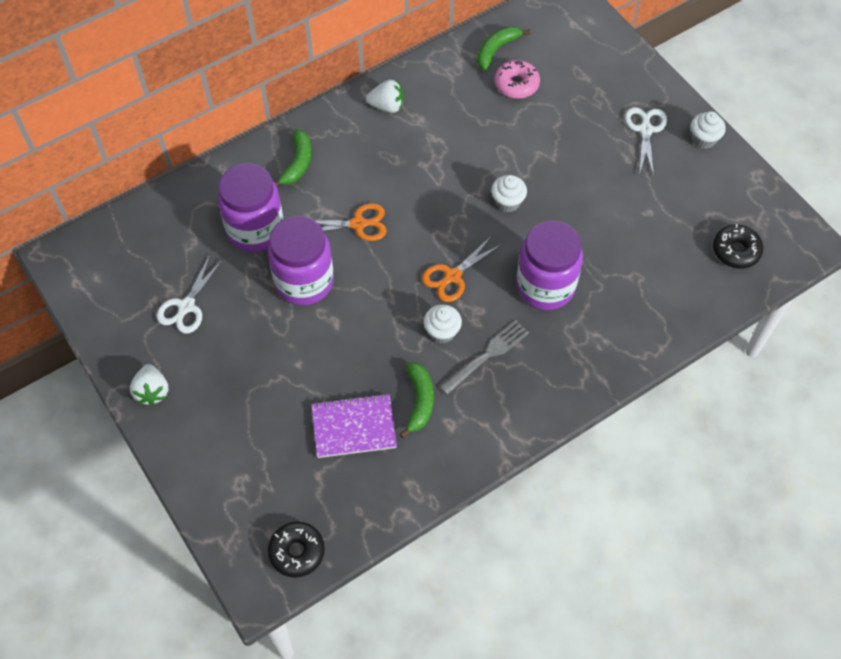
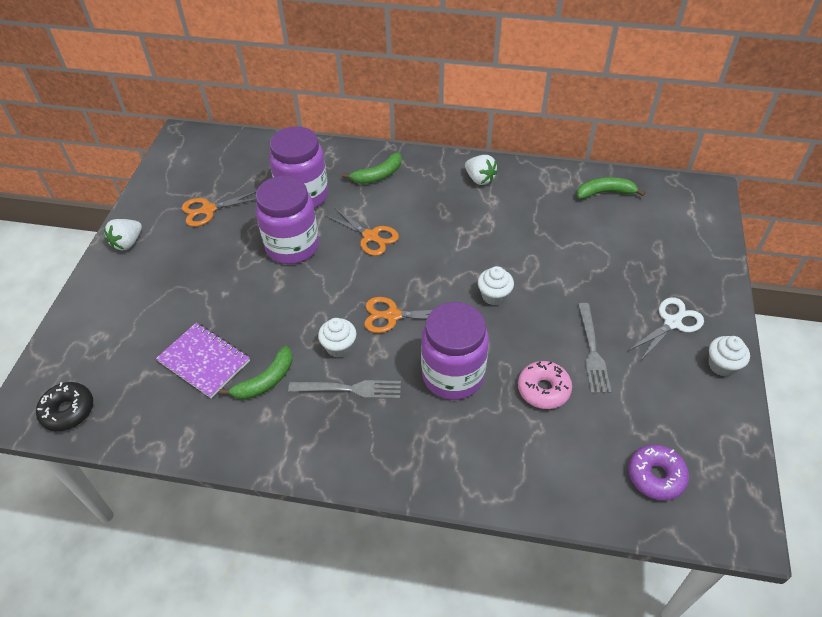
camera: 45 degrees right, 10 degrees down
white scissors [157,255,223,333] -> orange scissors [182,191,256,227]
pink donut [495,60,540,99] -> pink donut moved to [518,361,572,409]
black donut [713,224,763,269] -> purple donut [628,445,689,501]
none -> grey fork [578,303,611,393]

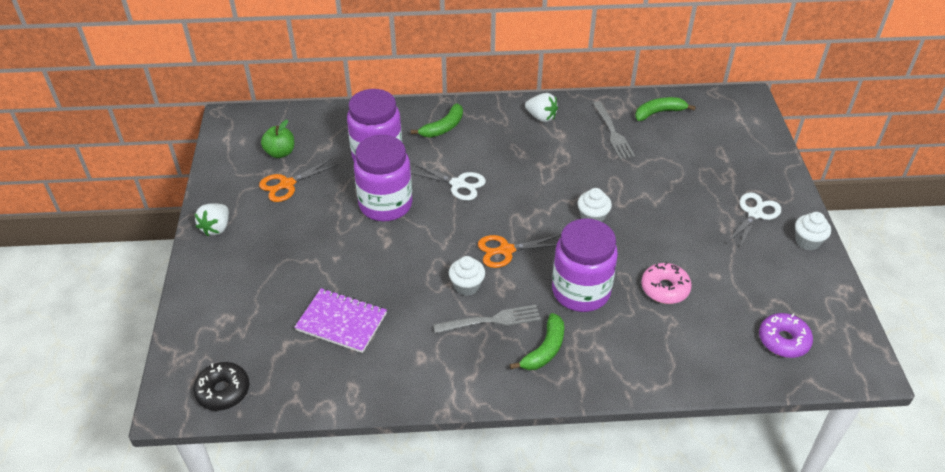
camera: 15 degrees left, 5 degrees down
green banana [219,346,293,400] -> green banana moved to [510,313,564,370]
orange scissors [326,208,399,256] -> white scissors [411,163,486,201]
grey fork [578,303,611,393] -> grey fork moved to [593,101,635,160]
none -> green apple [261,120,294,158]

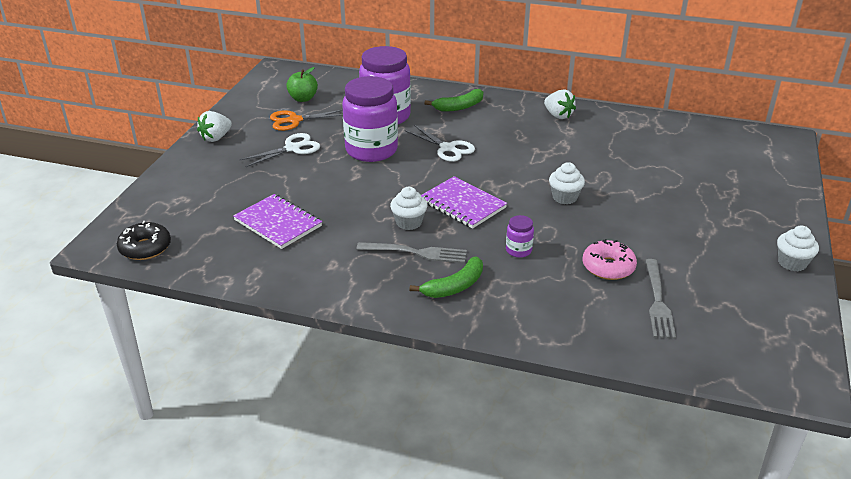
camera: 20 degrees right, 10 degrees down
orange scissors [478,235,561,268] -> purple notebook [421,176,507,229]
purple jar [552,218,618,312] -> purple jar [506,215,534,258], size x0.42
grey fork [593,101,635,160] -> grey fork moved to [645,259,676,339]
green banana [635,97,696,121] -> none
white scissors [727,192,781,250] -> white scissors moved to [239,133,320,167]
purple donut [759,313,813,358] -> none

